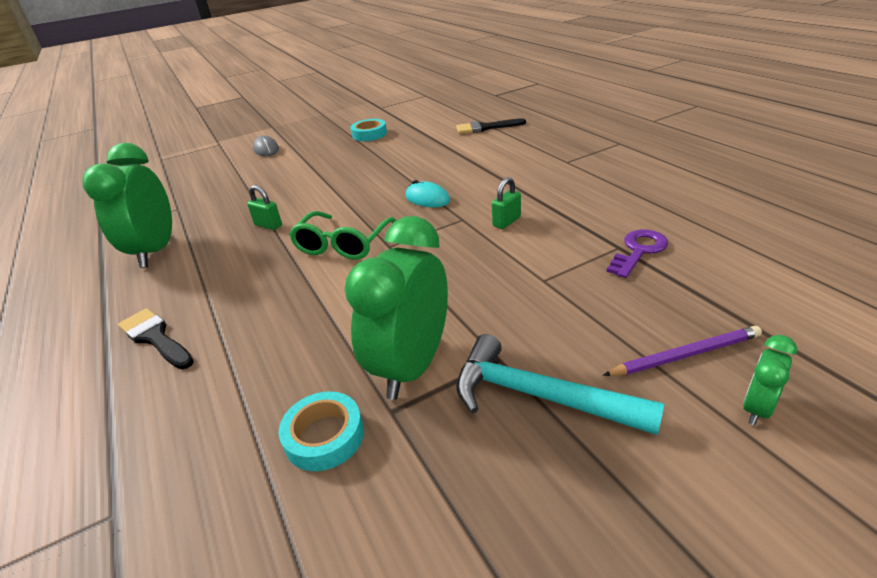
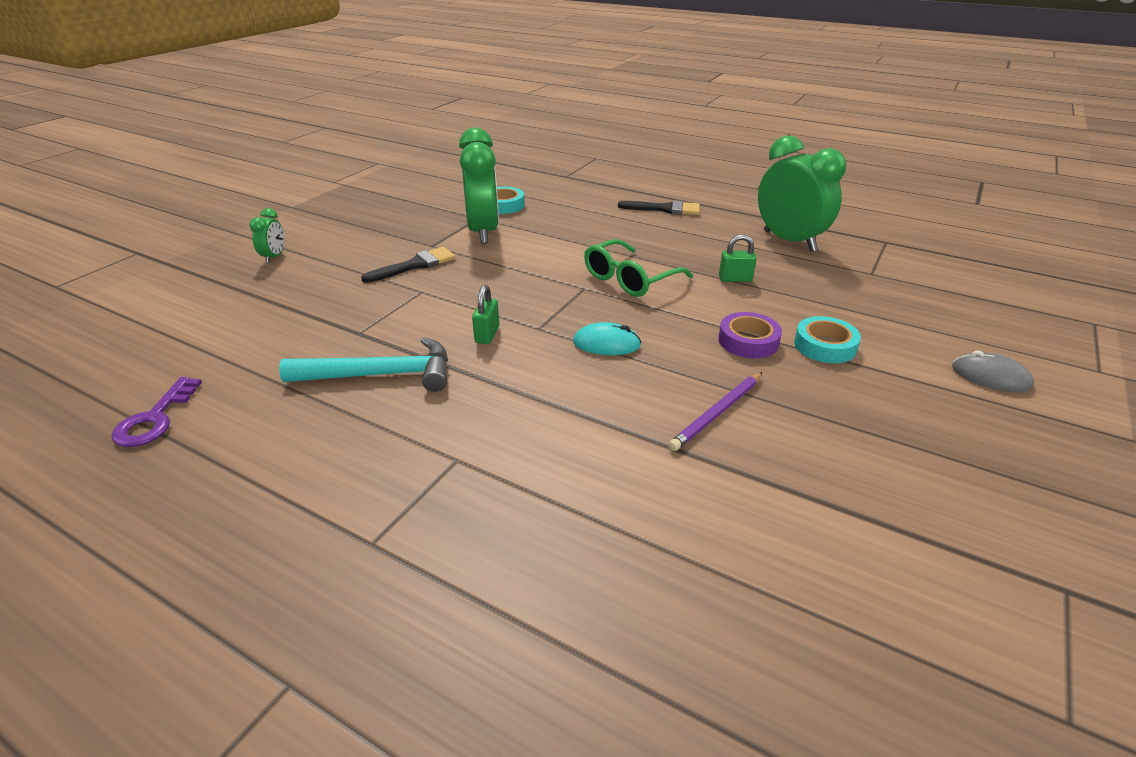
camera: 145 degrees right, 0 degrees up
green glasses [289,211,397,260] -> green glasses turned 120 degrees counterclockwise [584,239,693,297]
turquoise tape [350,119,387,141] -> turquoise tape moved to [794,316,861,363]
black brush [456,118,526,134] -> black brush moved to [361,247,456,283]
turquoise hammer [456,334,664,435] -> turquoise hammer moved to [279,337,448,392]
purple pencil [603,326,762,376] -> purple pencil moved to [668,372,762,451]
purple key [607,229,668,278] -> purple key moved to [111,377,202,447]
none -> purple tape [718,312,782,358]

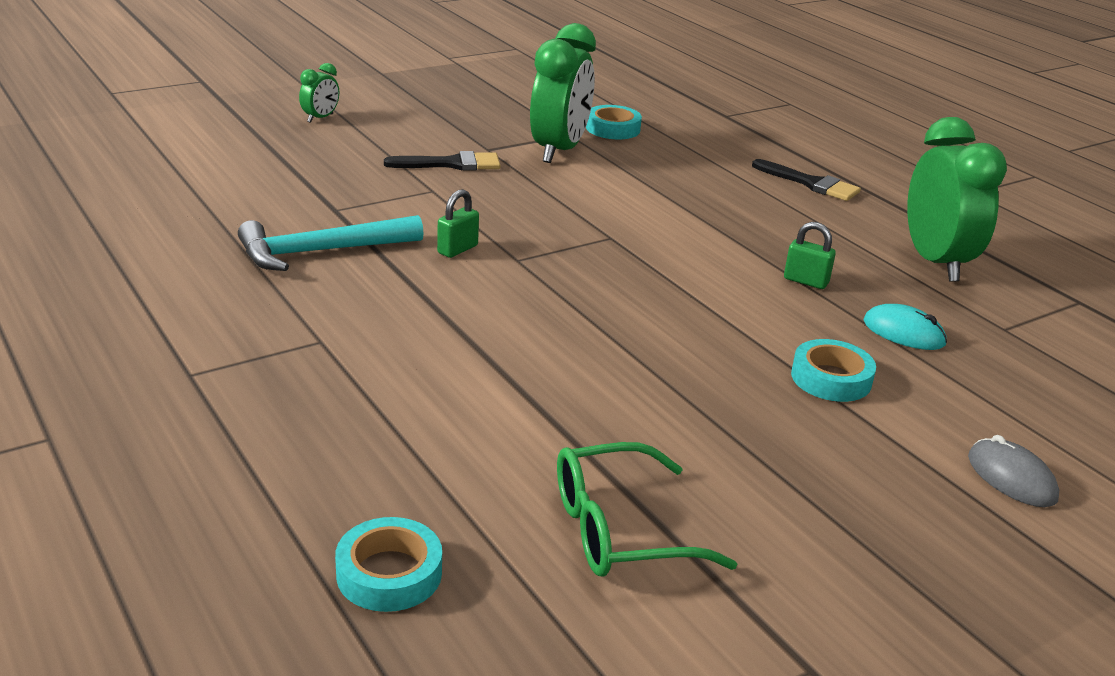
camera: 25 degrees right, 5 degrees down
purple key [111,377,202,447] -> none
turquoise hammer [279,337,448,392] -> turquoise hammer turned 135 degrees clockwise [238,215,424,271]
turquoise mouse [573,322,641,355] -> turquoise mouse moved to [863,304,947,350]
green glasses [584,239,693,297] -> green glasses moved to [557,442,737,577]
purple pencil [668,372,762,451] -> none
purple tape [718,312,782,358] -> none
none -> turquoise tape [335,517,442,612]

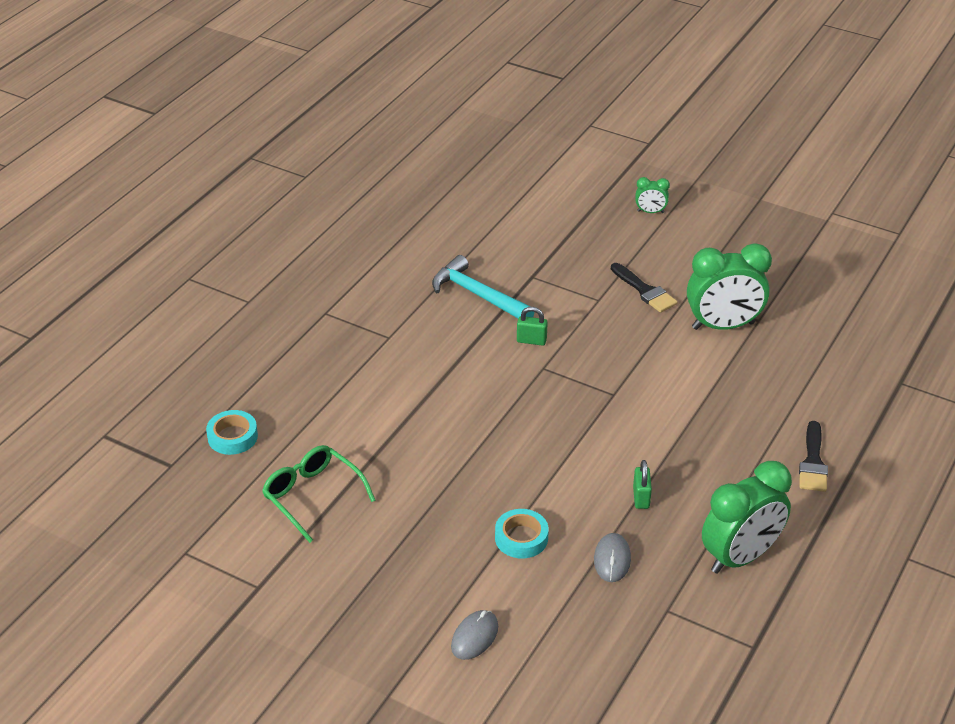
camera: 65 degrees right, 10 degrees up
turquoise tape [586,105,642,139] -> none
turquoise mouse [863,304,947,350] -> grey mouse [594,533,631,582]

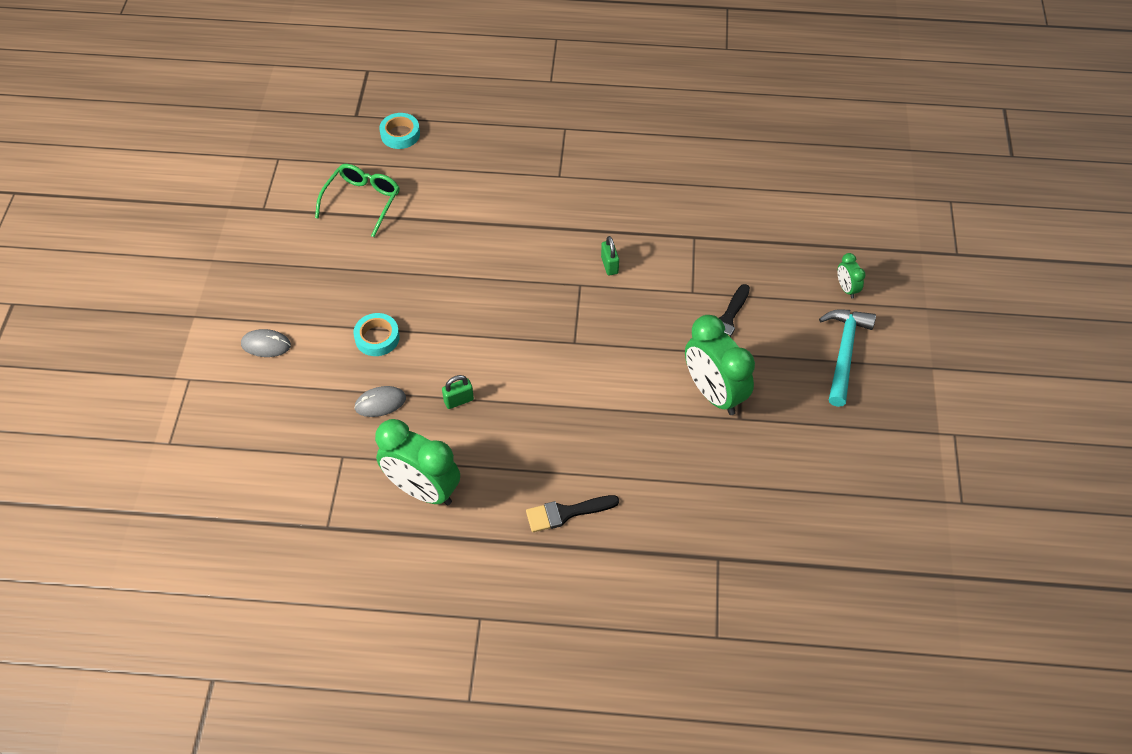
camera: 65 degrees right, 15 degrees up
turquoise hammer [432,255,535,318] -> turquoise hammer moved to [819,309,876,407]

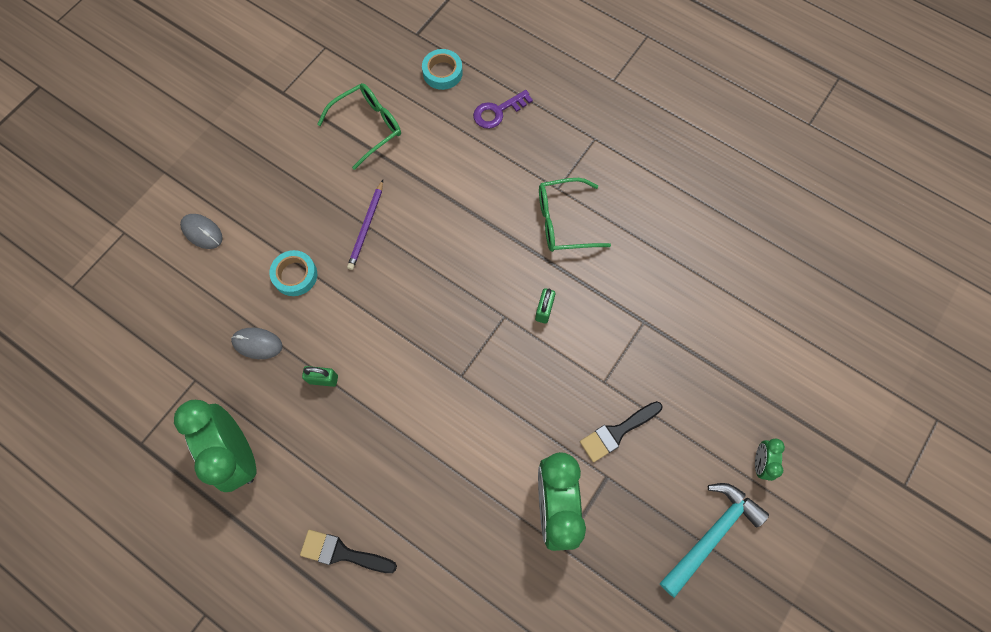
camera: 30 degrees right, 15 degrees up
none -> purple pencil [347,180,383,270]
none -> purple key [473,90,533,129]
none -> green glasses [539,178,611,252]

